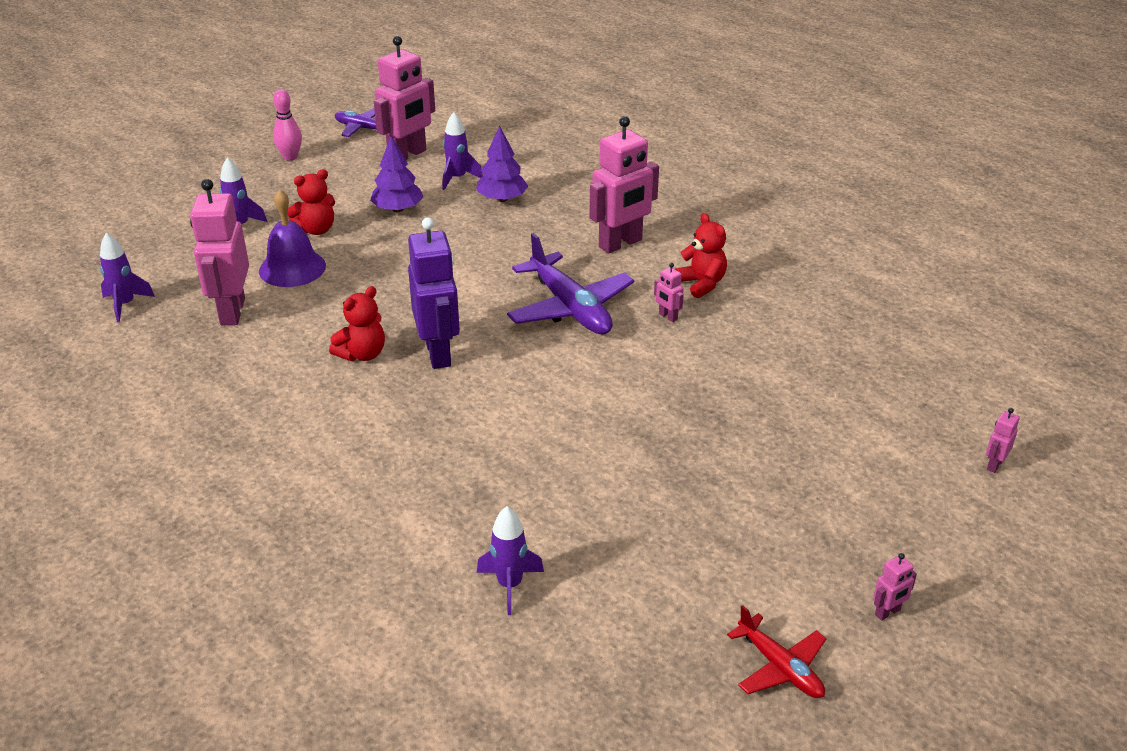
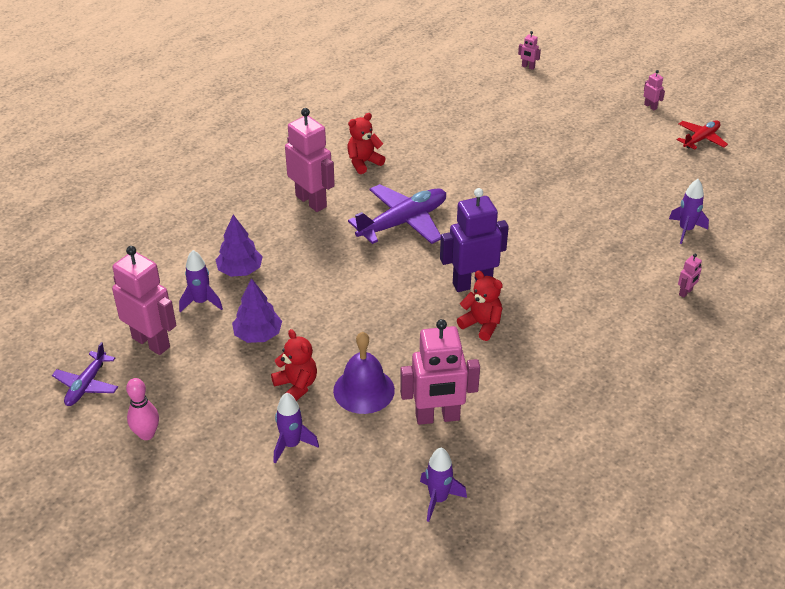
camera: 95 degrees left, 5 degrees up
pink robot [654,263,684,322] -> pink robot moved to [678,254,702,298]

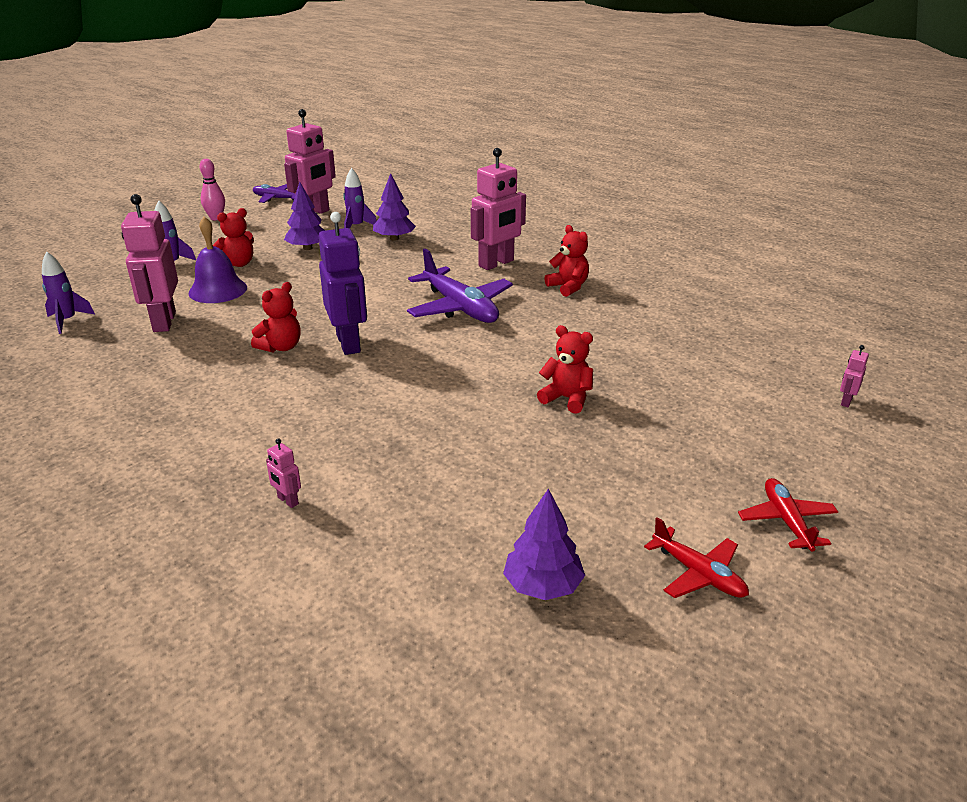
camera: 90 degrees right, 10 degrees down
pink robot [644,70,665,110] -> red plane [738,478,838,552]
purple rocket [669,179,709,244] -> none
none -> purple tree [503,489,585,600]
none -> red teddy bear [537,325,593,414]

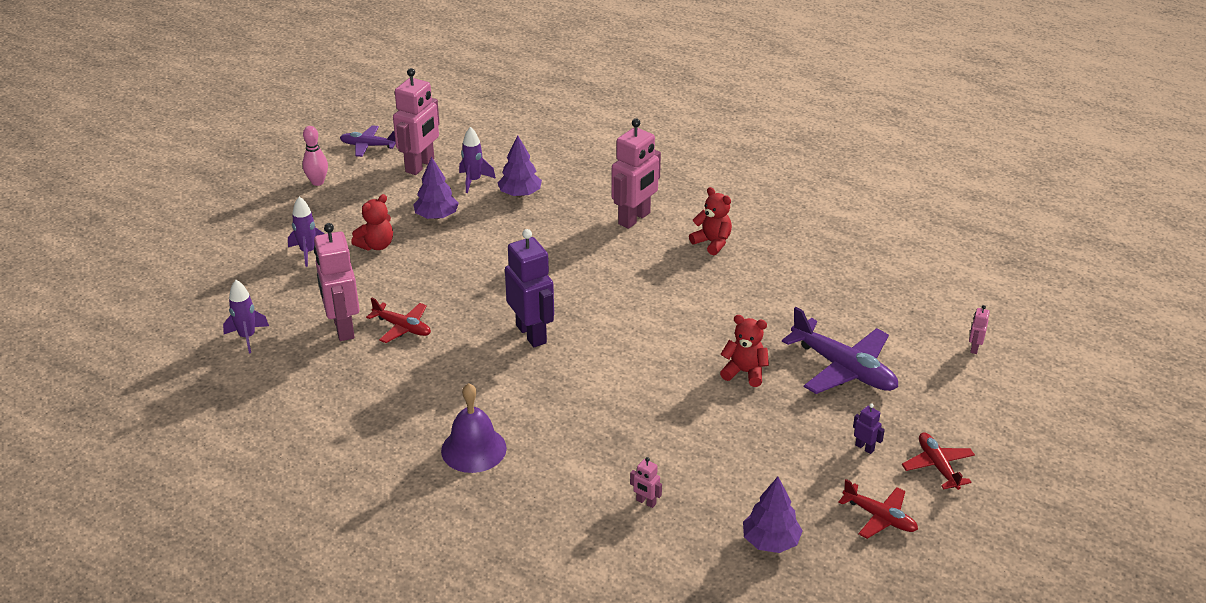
camera: 10 degrees left, 5 degrees up
purple bell [188,217,247,303] -> purple bell moved to [441,383,507,473]
red teddy bear [251,282,301,352] -> none
pink robot [266,438,301,508] -> pink robot moved to [630,457,662,508]
purple plane [407,249,513,323] -> purple plane moved to [782,307,898,394]
none -> red plane [366,297,431,343]
none -> purple robot [853,404,885,454]

